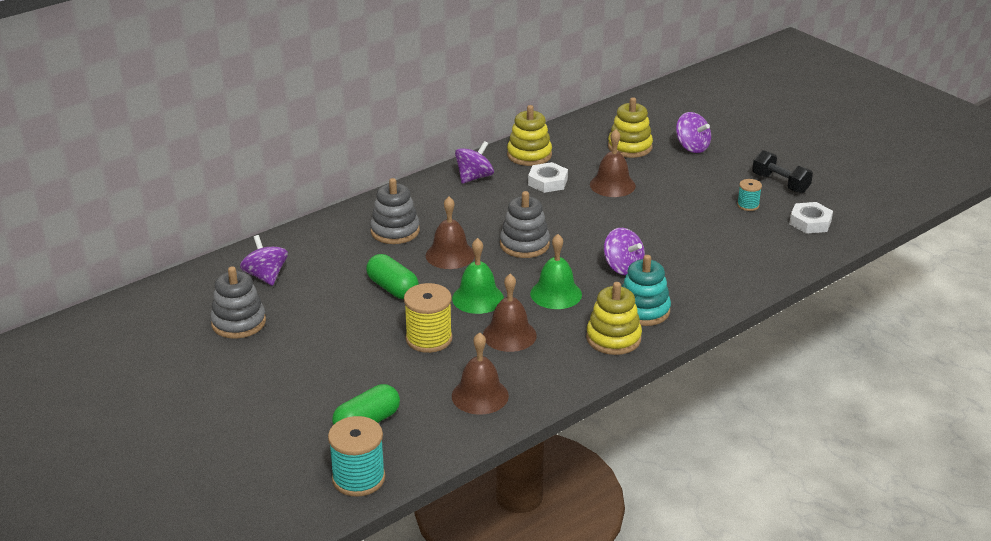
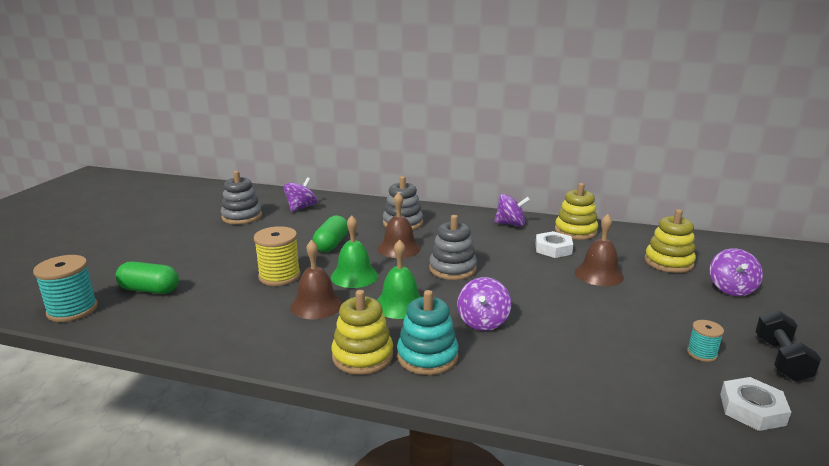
camera: 55 degrees right, 10 degrees down
brown bell [452,332,509,415] -> none

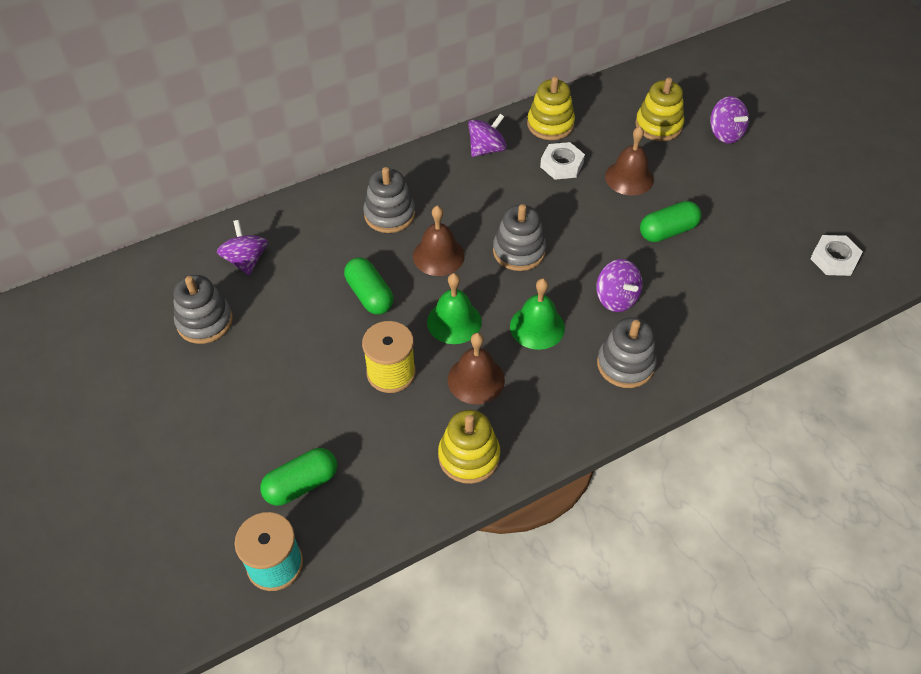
camera: 45 degrees left, 30 degrees up
yellow stacking toy [331,290,393,375] -> yellow stacking toy moved to [438,410,500,484]
turquoise stacking toy [397,290,459,375] -> grey stacking toy [597,317,657,388]
turquoise spool [687,320,724,362] -> none
black dumbbell [755,310,821,381] -> none
none -> green capsule [640,201,702,242]

